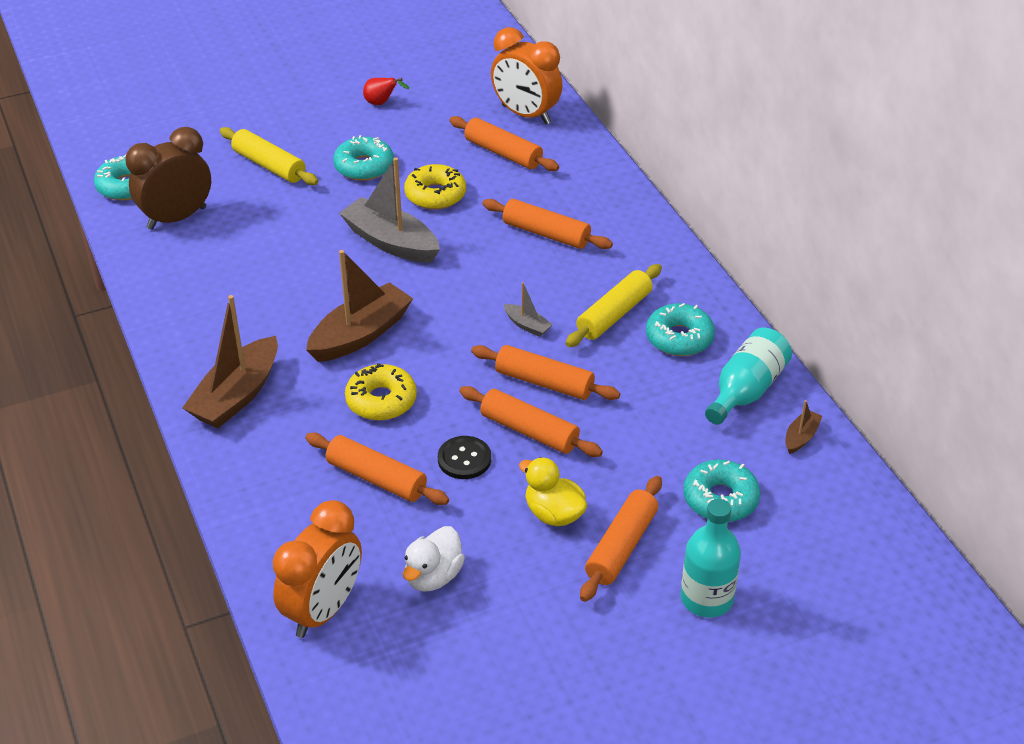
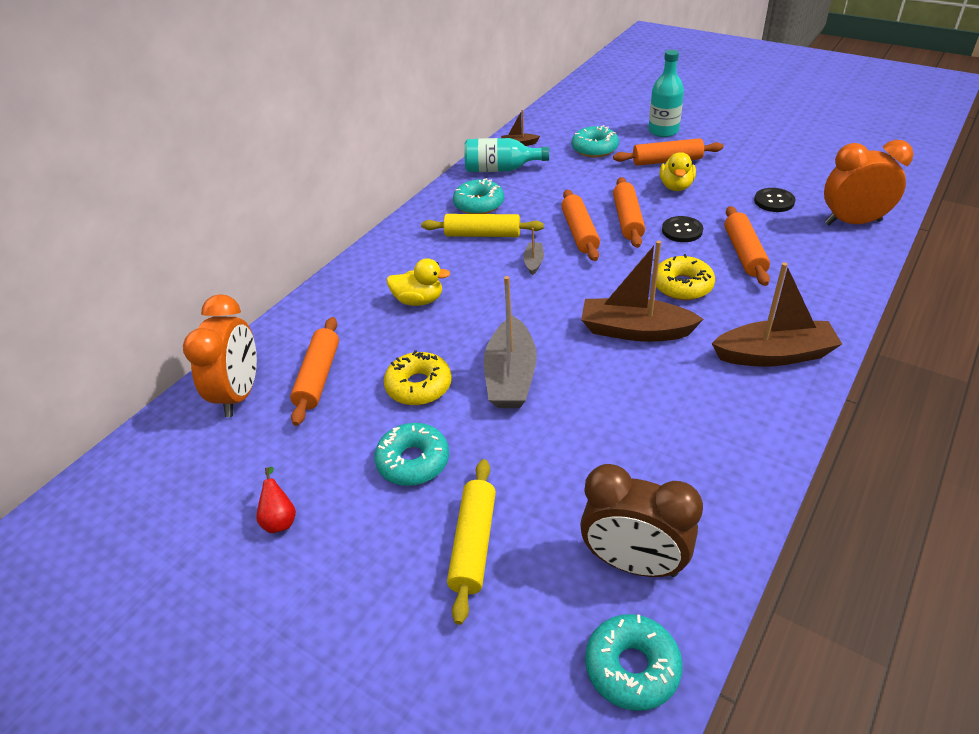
camera: 120 degrees left, 0 degrees up
white duck [403,526,465,592] -> black button [754,188,795,212]
orange rolling pin [482,199,613,249] -> yellow duck [387,258,450,306]

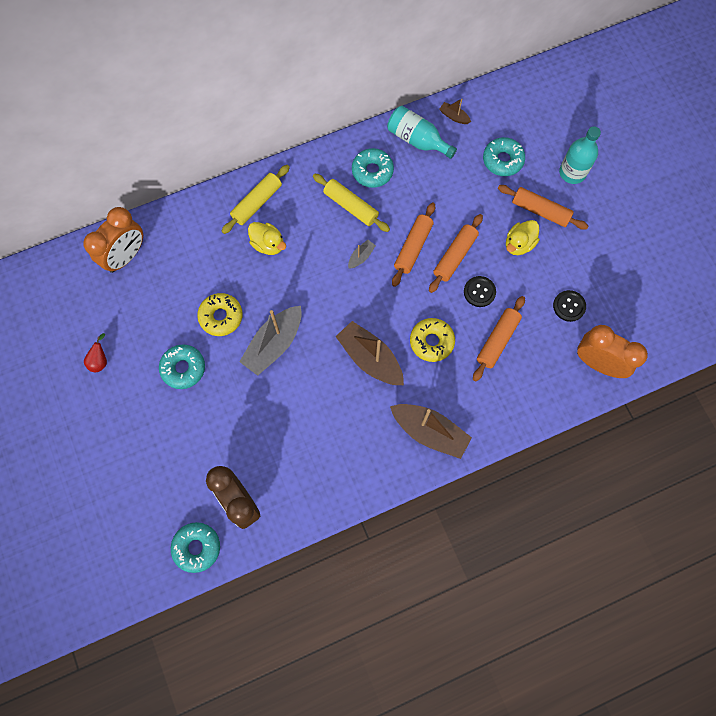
camera: 30 degrees right, 30 degrees up
orange rolling pin [290,317,339,426] -> none
yellow rolling pin [447,459,496,625] -> yellow rolling pin moved to [222,165,290,234]

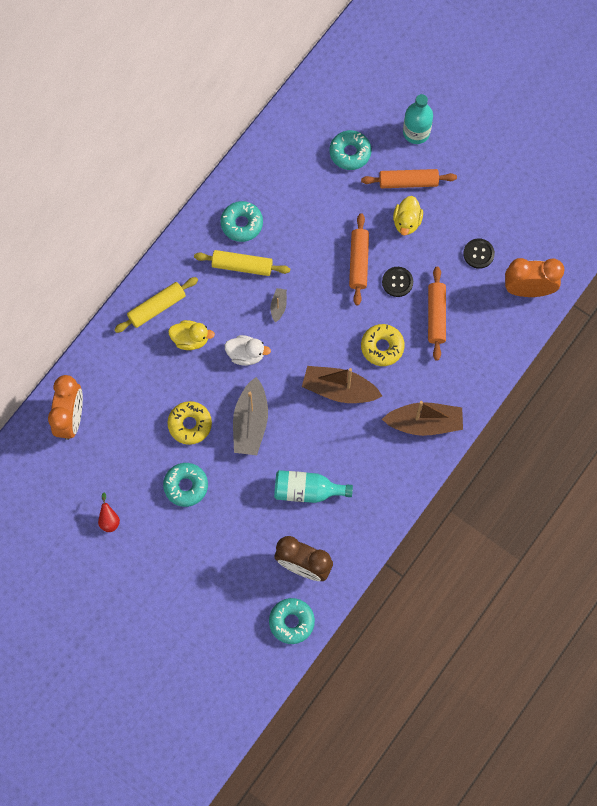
camera: 30 degrees left, 0 degrees up
yellow rolling pin [222,165,290,234] -> yellow rolling pin turned 45 degrees clockwise [114,277,198,333]
turquoise bottle [387,106,457,159] -> turquoise bottle moved to [274,470,353,503]
orange rolling pin [392,203,435,287] -> none
brown boat [439,99,471,124] -> none
none -> white duck [225,335,271,366]

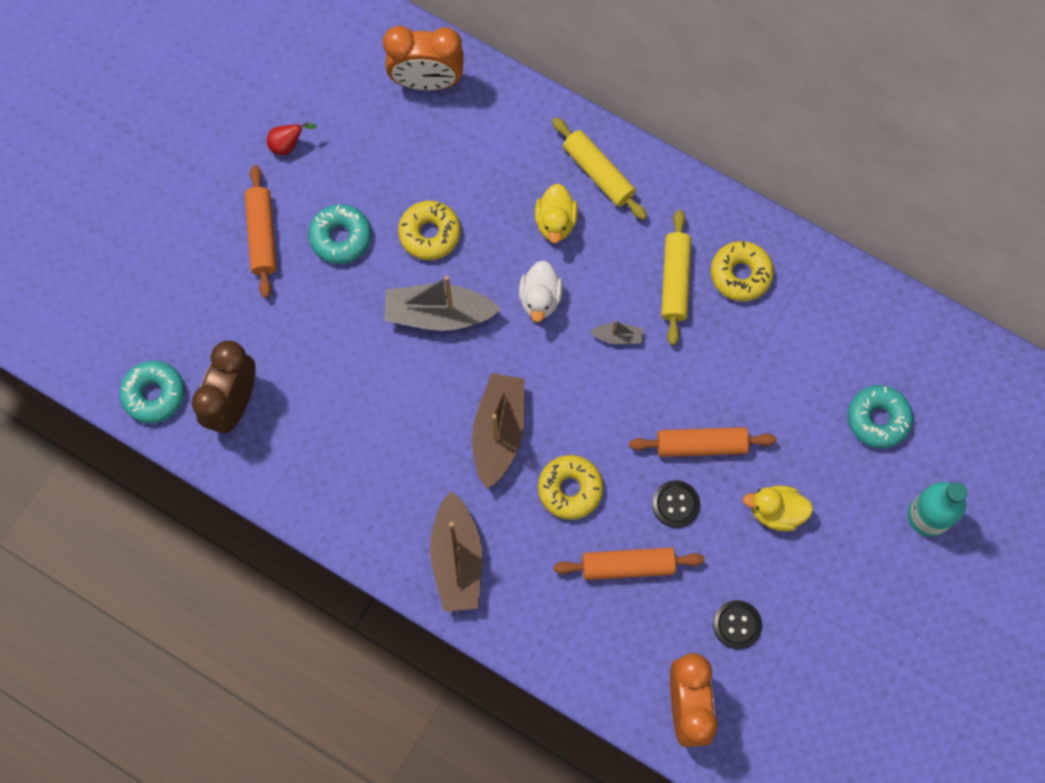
camera: 85 degrees right, 0 degrees up
turquoise donut [220,201,263,242] -> yellow donut [711,241,774,301]
turquoise bottle [274,470,353,503] -> none
orange rolling pin [361,169,457,188] -> orange rolling pin moved to [245,165,277,298]

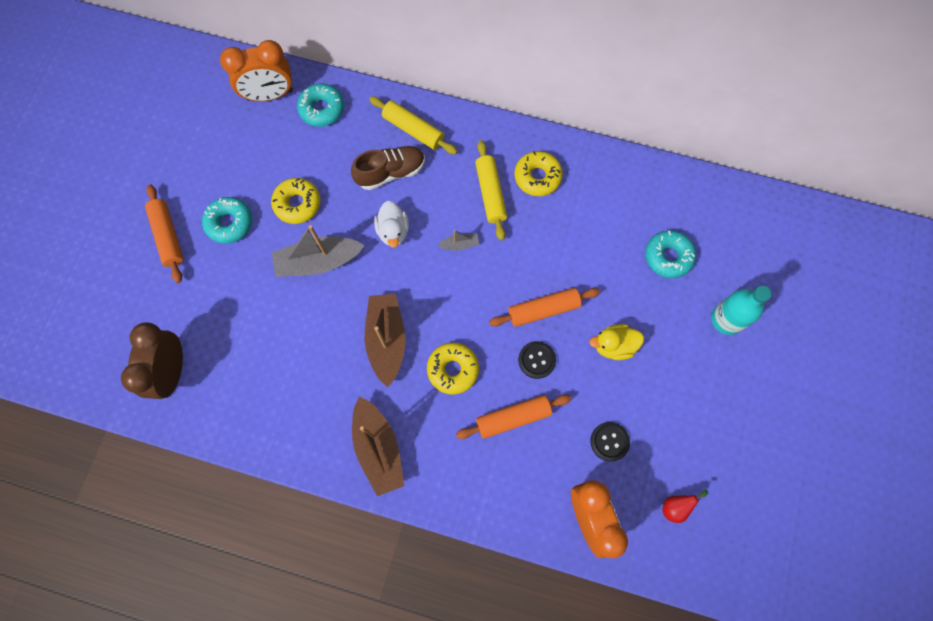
camera: 15 degrees left, 0 degrees up
turquoise donut [119,361,185,423] -> turquoise donut moved to [297,83,344,127]
red pear [267,122,317,155] -> red pear moved to [663,490,708,523]
yellow duck [535,184,578,244] -> brown shoe [351,146,425,190]

